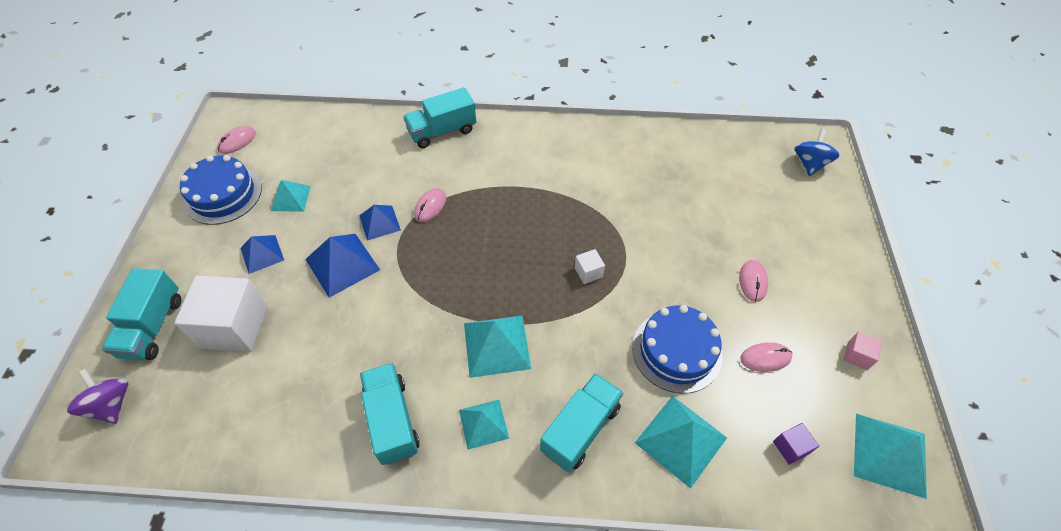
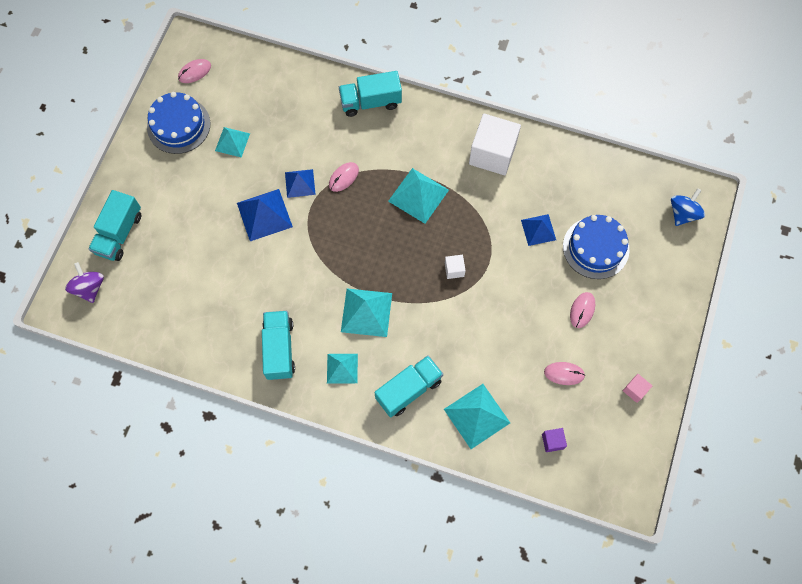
camera: 15 degrees right, 15 degrees up
white cube [175,276,268,352] -> white cube moved to [469,114,521,176]
blue pyramid [241,235,284,274] -> blue pyramid moved to [521,214,556,246]
blue cake [632,305,723,393] -> blue cake moved to [563,215,629,279]
turquoise pyramid [854,414,927,499] -> turquoise pyramid moved to [388,168,449,224]

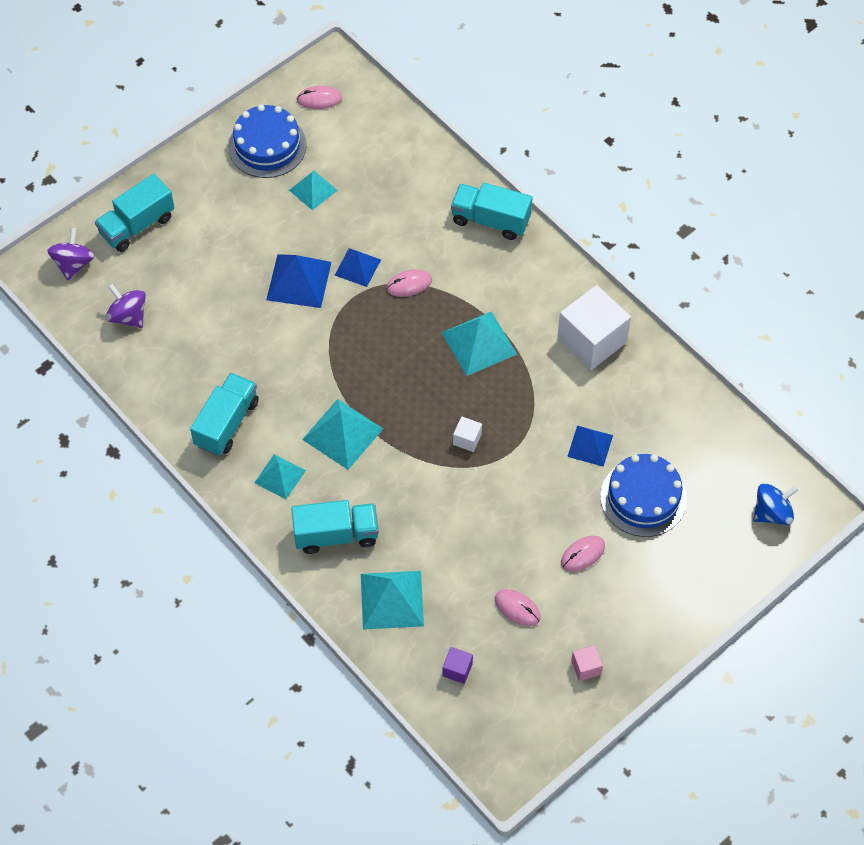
camera: 30 degrees right, 10 degrees down
none -> purple spinning top [106,284,146,328]

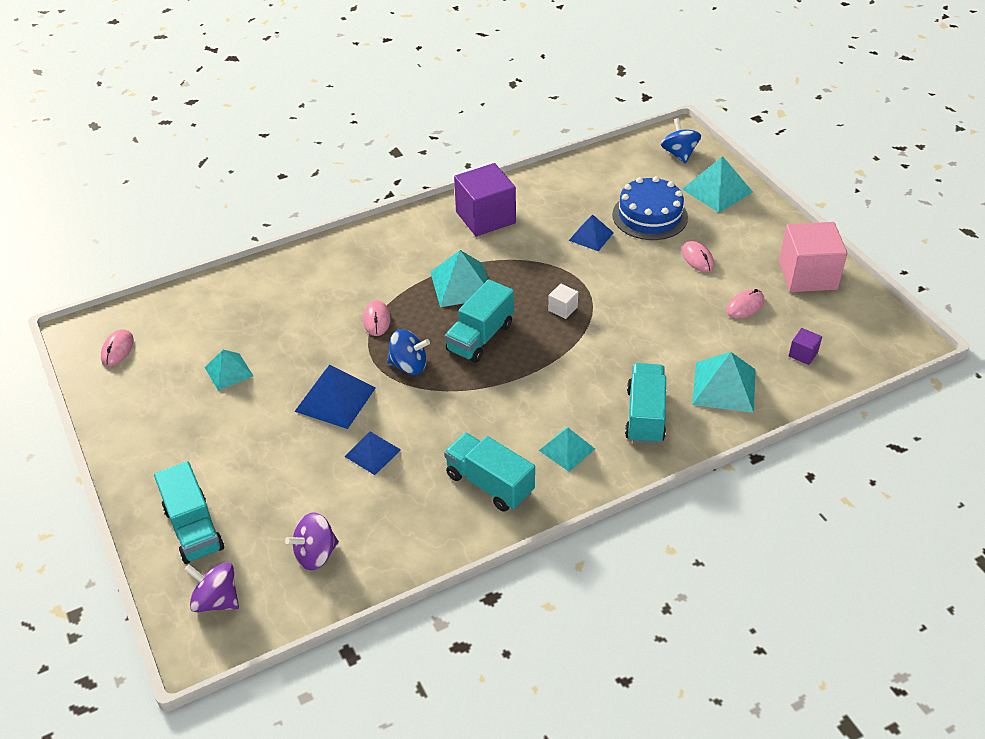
camera: 75 degrees left, 15 degrees down
blue cake [228,104,307,178] -> none
turquoise pyramid [302,399,383,470] -> turquoise pyramid moved to [682,156,753,213]
blue pyramid [335,248,381,287] -> blue pyramid moved to [345,431,401,475]
turquoise truck [451,183,532,240] -> turquoise truck moved to [445,279,514,363]
white cube [557,285,631,370] -> purple cube [454,163,516,236]
pink cube [571,645,603,681] -> pink cube [779,222,847,292], size x2.30
none -> blue spinning top [387,329,430,375]

